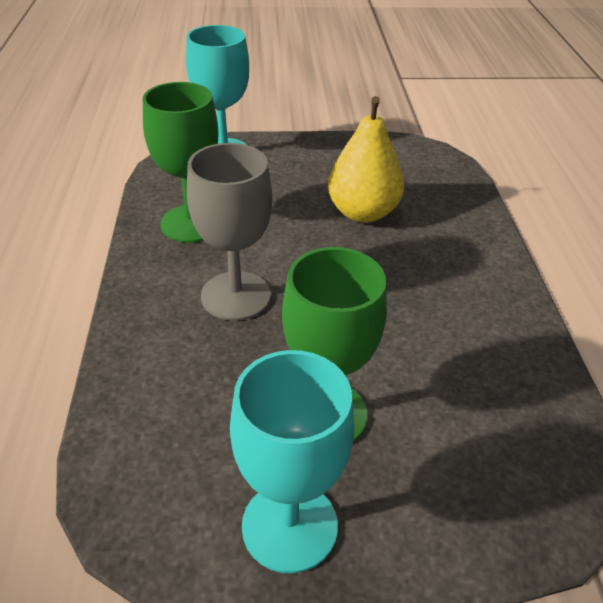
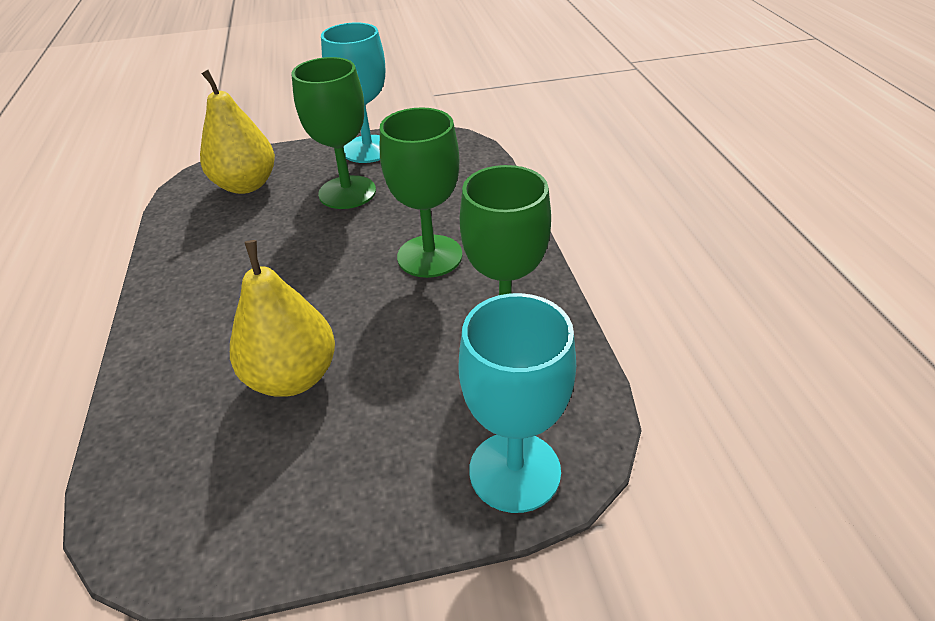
camera: 175 degrees right, 0 degrees up
grey goblet [187,143,272,321] -> green goblet [380,107,462,278]
none -> yellow pear [200,70,275,194]

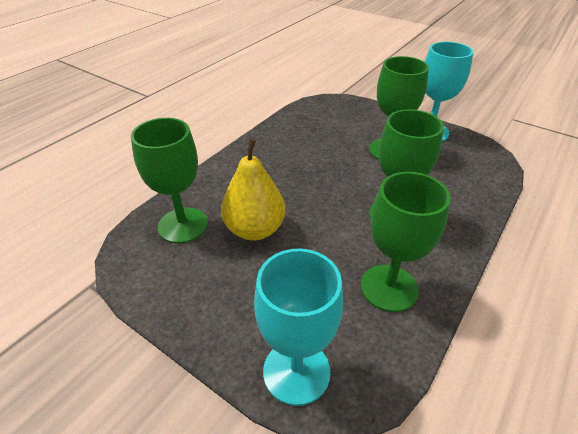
camera: 45 degrees right, 0 degrees up
yellow pear [200,70,275,194] -> none
none -> green goblet [131,118,208,243]

